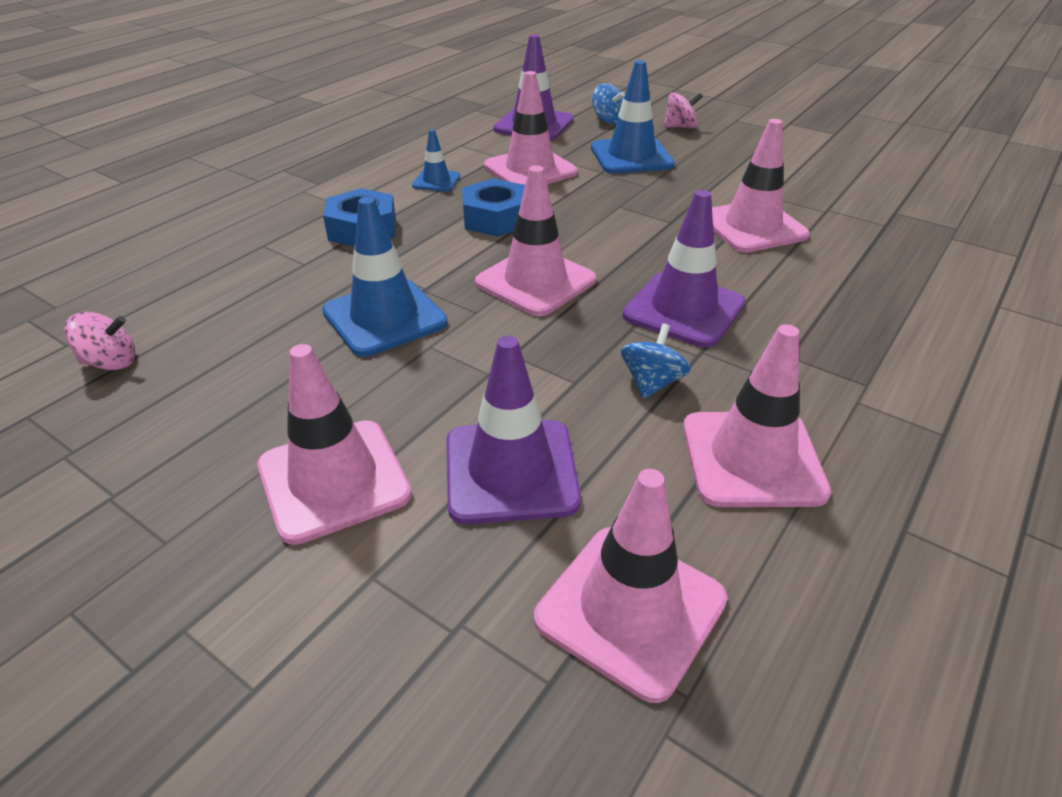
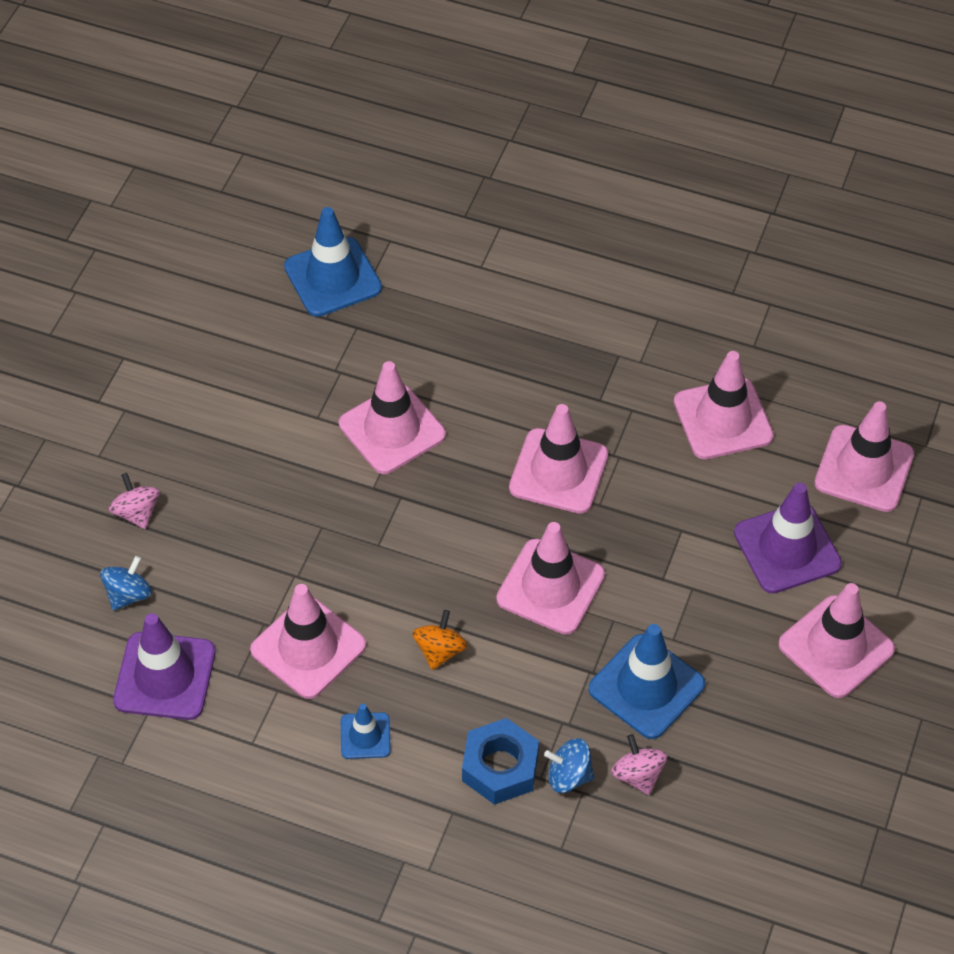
camera: 105 degrees left, 15 degrees up
pink spinning top [64,312,135,370] -> pink spinning top moved to [611,734,667,795]
blue nut [462,179,525,237] -> orange spinning top [412,610,467,670]
blue traffic cone [591,60,675,174] -> blue traffic cone moved to [284,207,382,317]
blue spinning top [621,324,691,399] -> blue spinning top moved to [544,738,594,793]
purple traffic cone [623,190,745,348] -> pink traffic cone [509,404,608,514]

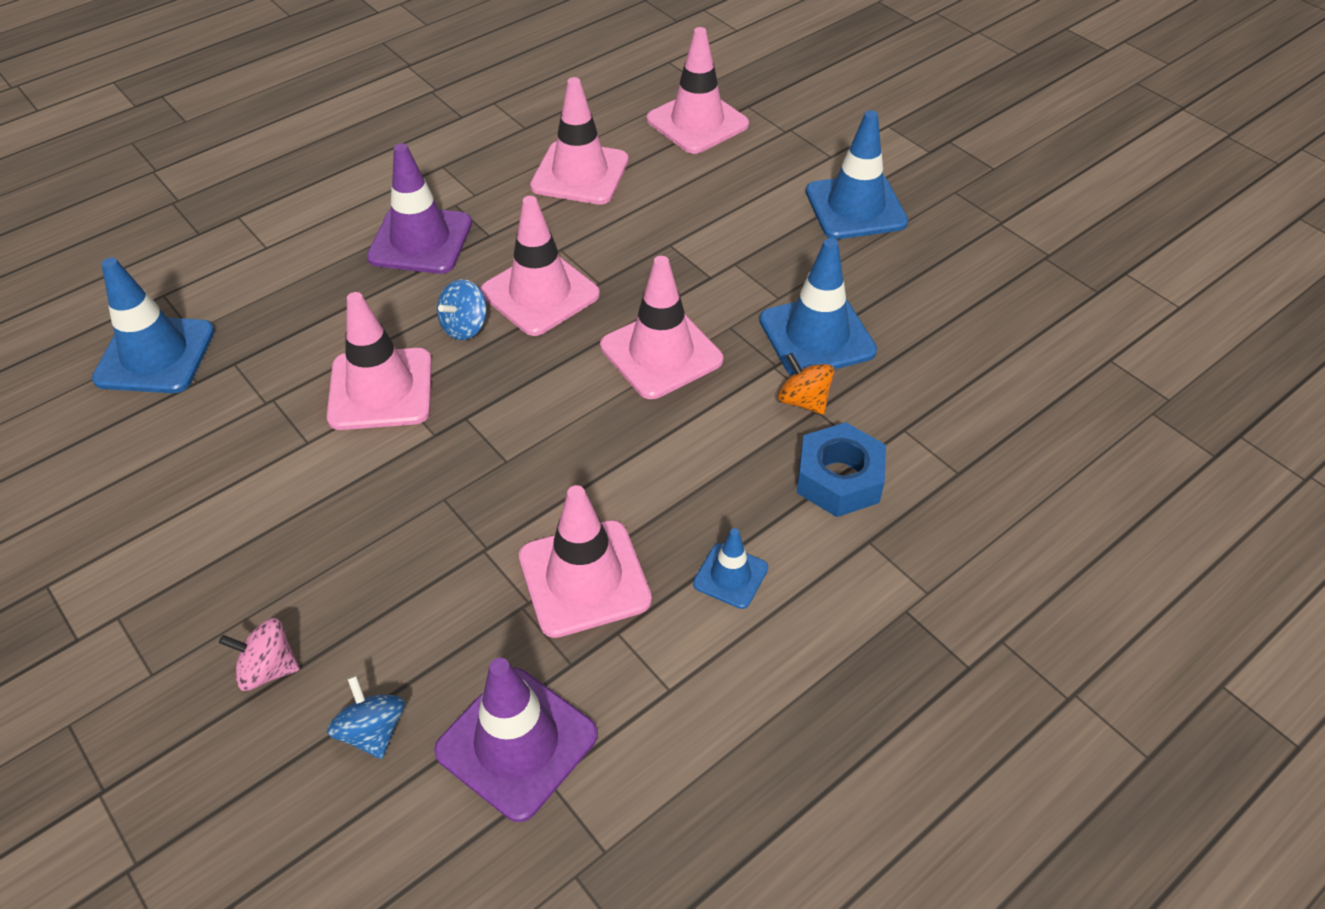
camera: 60 degrees left, 5 degrees down
orange spinning top [412,610,467,670] -> orange spinning top moved to [778,353,835,415]
blue spinning top [544,738,594,793] -> blue spinning top moved to [437,279,487,340]
pink spinning top [611,734,667,795] -> none
purple traffic cone [734,483,842,594] -> purple traffic cone moved to [367,143,472,274]
pink traffic cone [778,583,895,698] -> blue traffic cone [806,110,908,239]

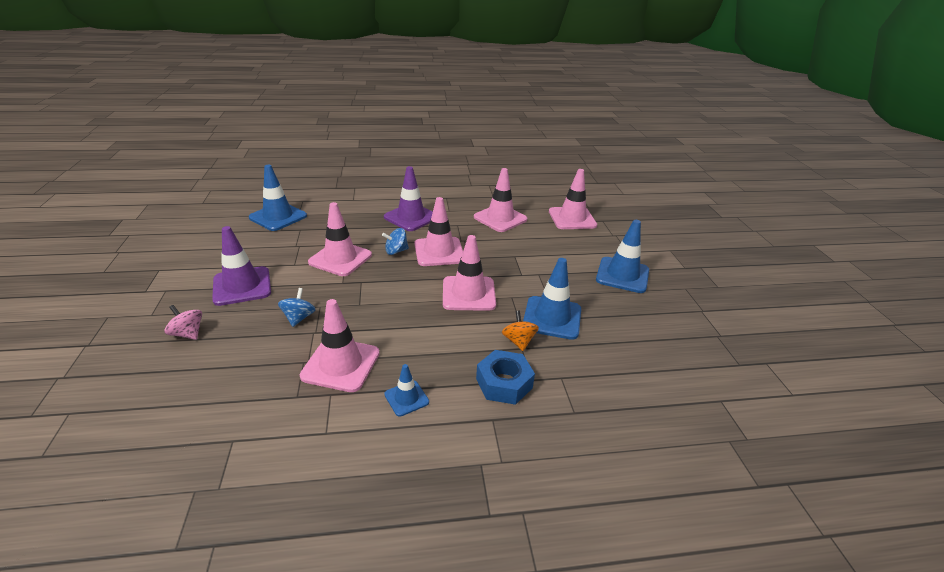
camera: 30 degrees right, 15 degrees down
blue spinning top [327,676,405,759] -> blue spinning top moved to [278,288,316,327]
purple traffic cone [434,658,598,822] -> purple traffic cone moved to [212,226,271,306]

